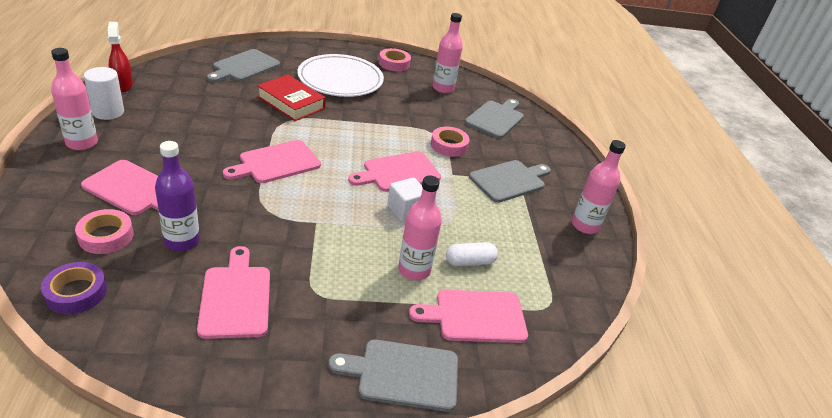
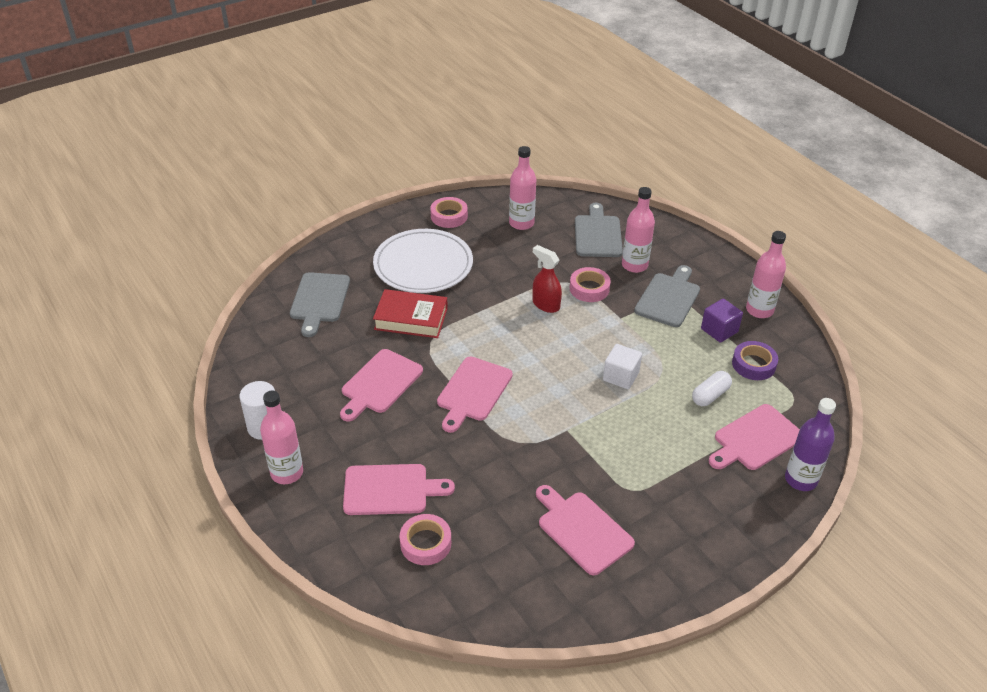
camera: 25 degrees left, 5 degrees up
purple tape [41,262,107,314] -> purple tape moved to [732,341,778,380]
red spray bottle [108,22,133,92] -> red spray bottle moved to [533,245,562,313]
purple bottle [155,141,200,251] -> purple bottle moved to [785,398,836,491]
grey cutting board [328,339,458,412] -> none
pink cutting board [348,151,441,192] -> pink cutting board moved to [340,349,423,422]
pink bottle [398,175,442,281] -> pink bottle moved to [622,187,655,273]
none -> purple cube [701,299,743,343]

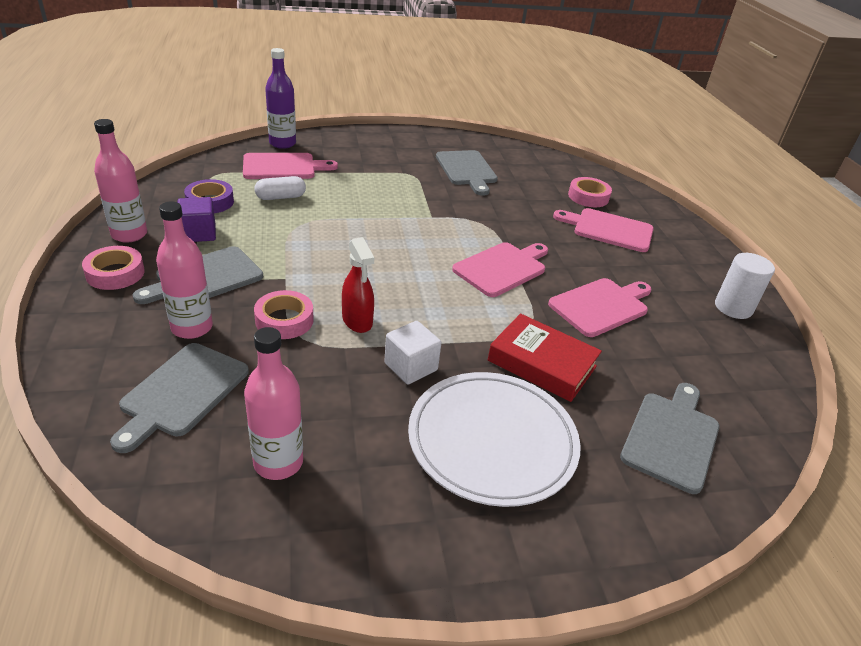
camera: 160 degrees left, 5 degrees down
pink bottle [260,391,303,484] -> none
pink tape [430,197,468,228] -> pink tape moved to [82,246,145,290]
pink cutting board [536,485,635,575] -> grey cutting board [436,150,498,196]
white cube [603,344,642,389] -> white cube moved to [384,321,441,384]

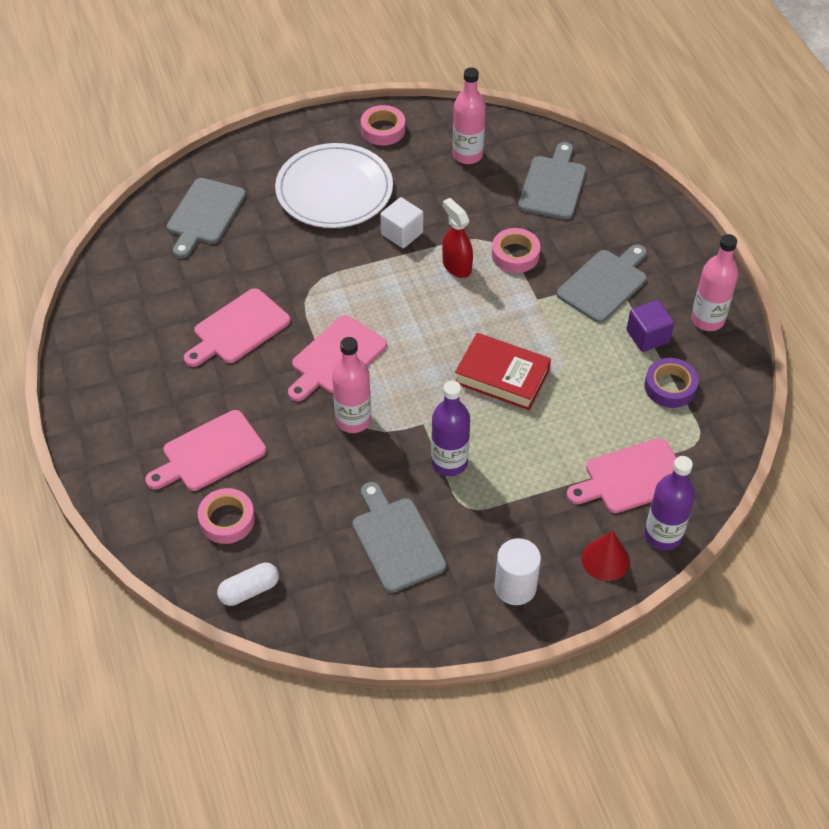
camera: 175 degrees right, 15 degrees up
pink tape [82,246,145,290] -> pink tape moved to [361,105,405,146]
pink bottle [156,201,213,339] -> pink bottle moved to [332,337,371,433]
white capsule [255,176,306,200] -> white capsule moved to [217,563,279,606]
red book [488,313,602,402] -> red book moved to [455,333,551,410]
pink cutting board [553,208,654,252] -> pink cutting board turned 135 degrees clockwise [145,410,266,491]
white cylinder [715,253,775,319] -> white cylinder moved to [495,538,541,605]
none -> purple bottle [431,381,470,476]
none -> red cone [582,531,630,581]

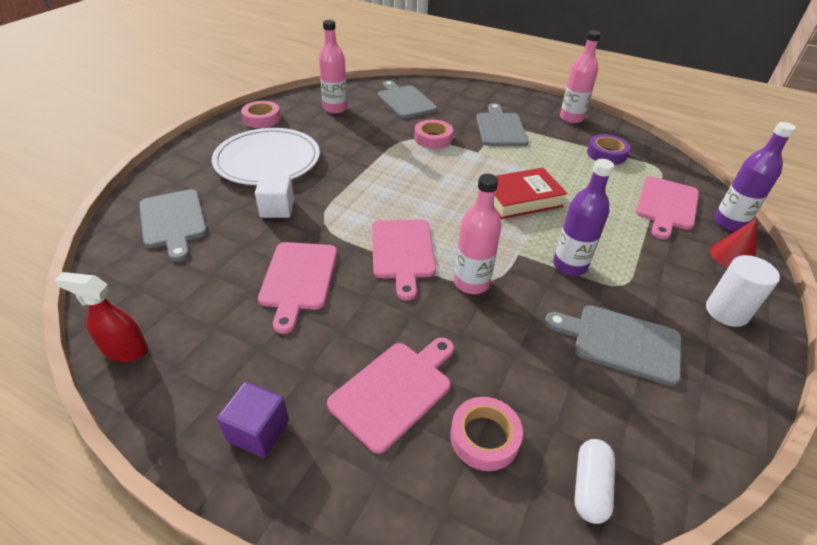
camera: 45 degrees left, 10 degrees down
pink cutting board [145,410,266,491] -> pink cutting board turned 150 degrees counterclockwise [327,337,454,454]
white cube [380,197,423,248] -> white cube moved to [255,176,294,218]
red spray bottle [442,198,473,278] -> red spray bottle moved to [54,272,148,362]
purple cube [627,300,674,352] -> purple cube moved to [217,382,289,458]

